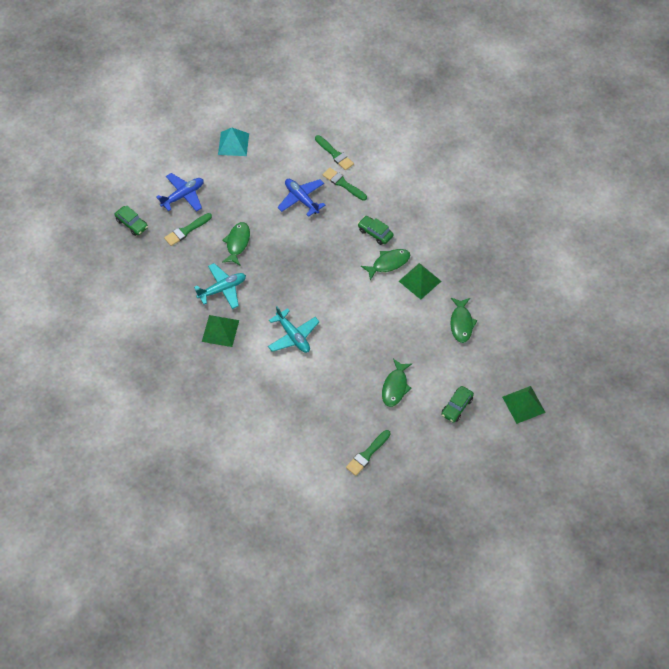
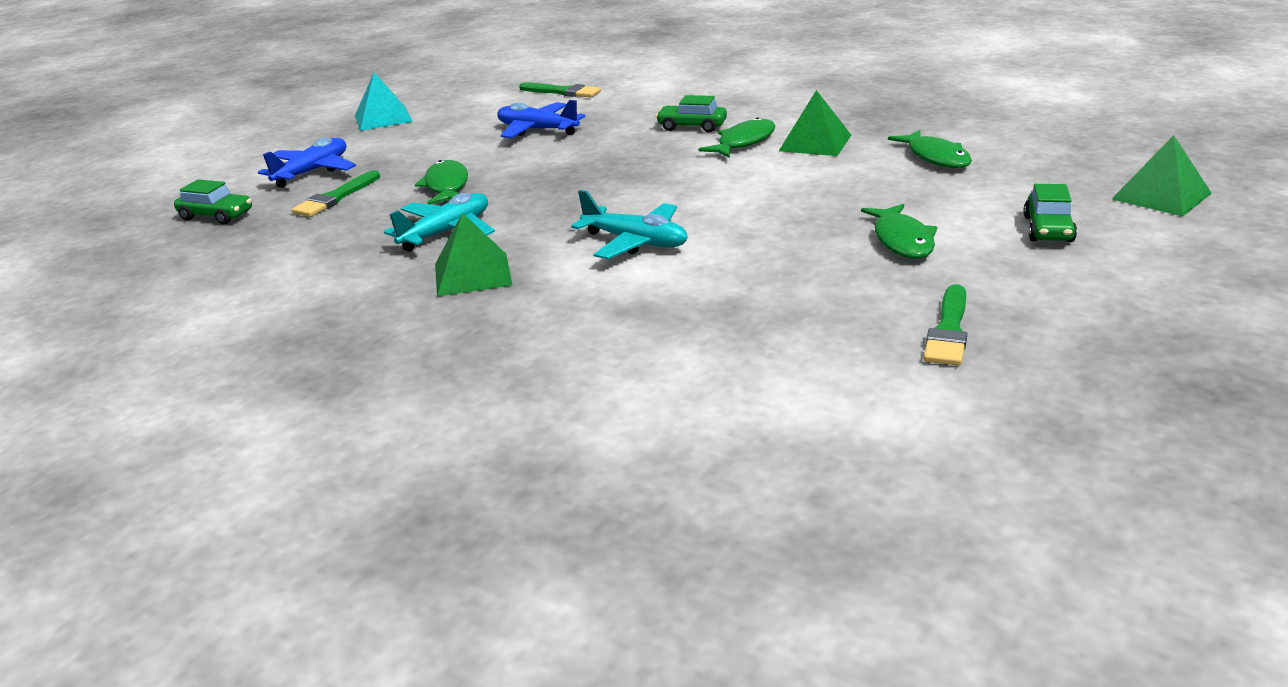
camera: 20 degrees left, 30 degrees down
green brush [323,168,367,201] -> none

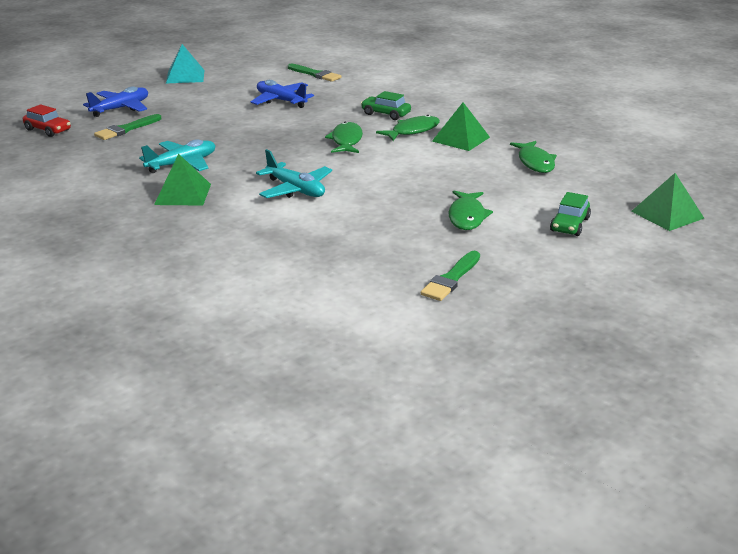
camera: 10 degrees right, 0 degrees up
green car [174,179,252,224] -> red car [23,104,71,137]
green fish [415,160,468,204] -> green fish moved to [325,122,363,153]

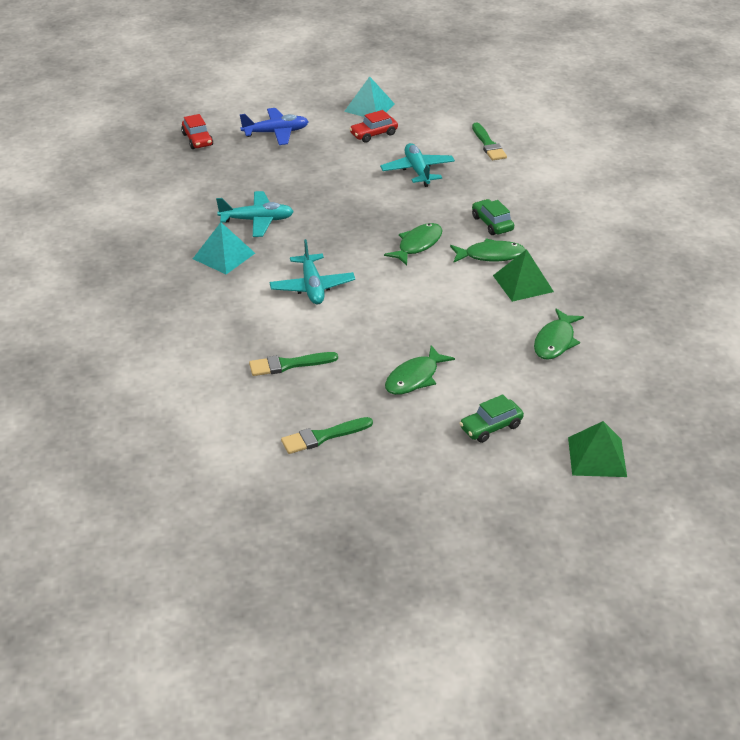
camera: 35 degrees right, 10 degrees up
green brush [94,114,161,140] -> green brush moved to [249,352,338,376]
green pyramid [154,154,211,205] -> turquoise pyramid [193,222,255,274]
blue plane [251,80,314,108] -> turquoise plane [380,143,455,187]
none -> red car [349,110,398,143]

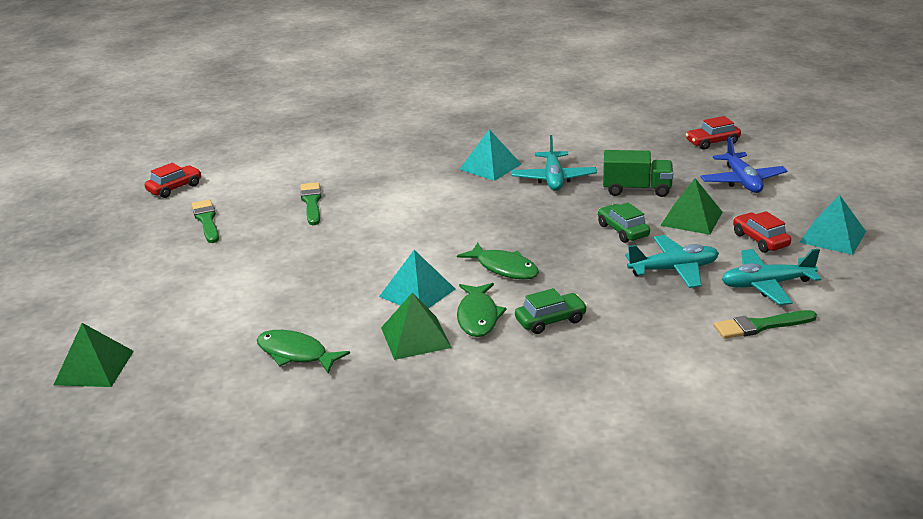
camera: 95 degrees right, 10 degrees down
turquoise plane [269,239,355,304] -> turquoise plane moved to [722,249,821,305]
green fish [385,345,455,395] -> none
green car [459,394,524,443] -> green car moved to [598,203,650,243]
none -> red car [145,163,202,198]
none -> turquoise pyramid [379,250,455,309]
none -> green truck [603,150,673,197]
none -> green pyramid [660,178,723,235]

